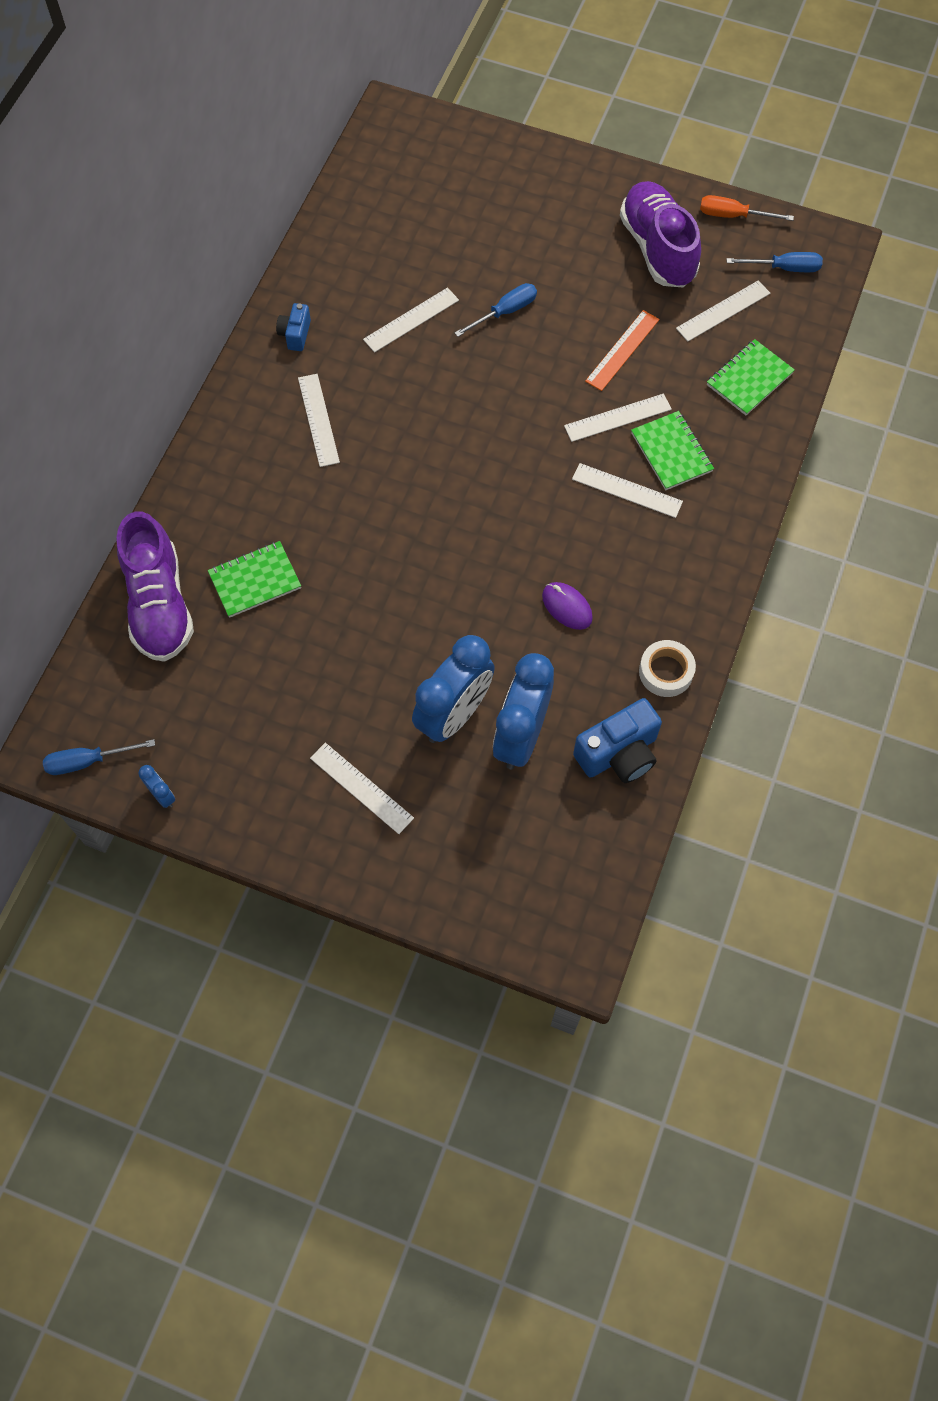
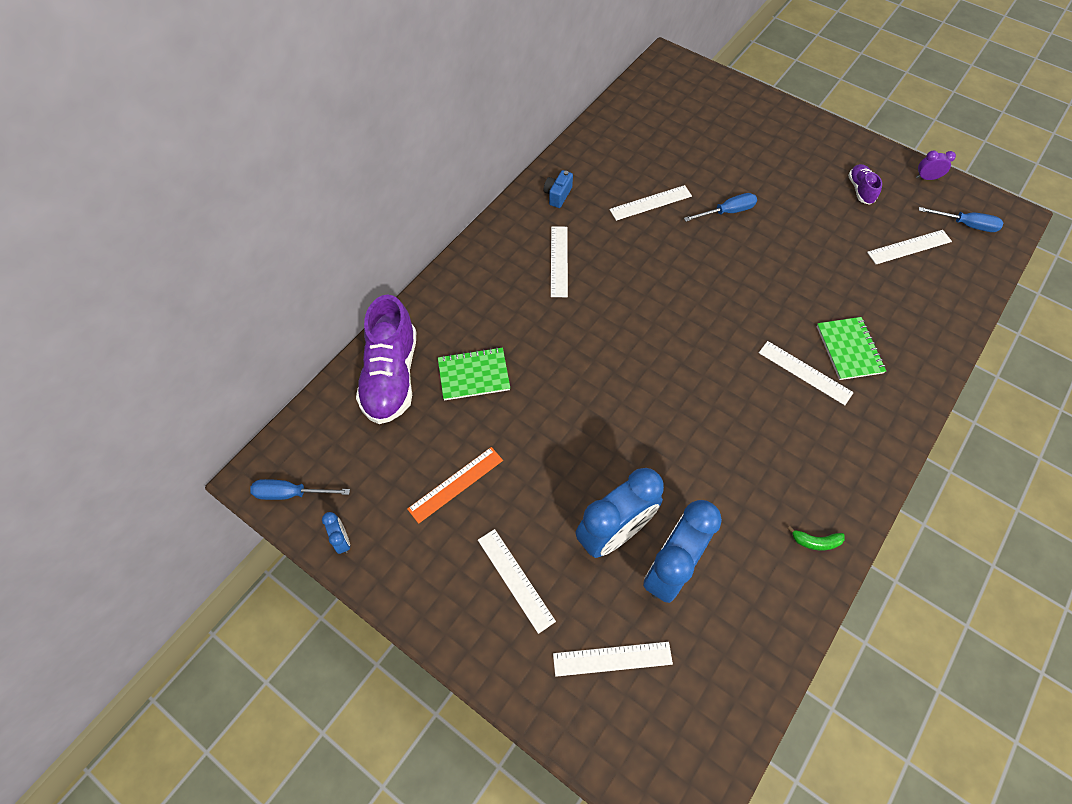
camera: 15 degrees right, 5 degrees down
purple mouse [542,582,593,630] -> none
white ruler [564,394,672,442] -> white ruler moved to [553,642,673,677]
blue camera [573,698,662,783] -> none
orange ruler [585,310,660,391] -> orange ruler moved to [407,447,503,524]
purple shoe [620,181,701,287] -> purple shoe [848,164,882,205], size x0.48
white tape [639,640,696,697] -> green banana [787,526,845,551]
orange screwdriver [700,195,794,221] -> purple clock [916,151,956,180]
green notebook [707,339,795,415] -> none

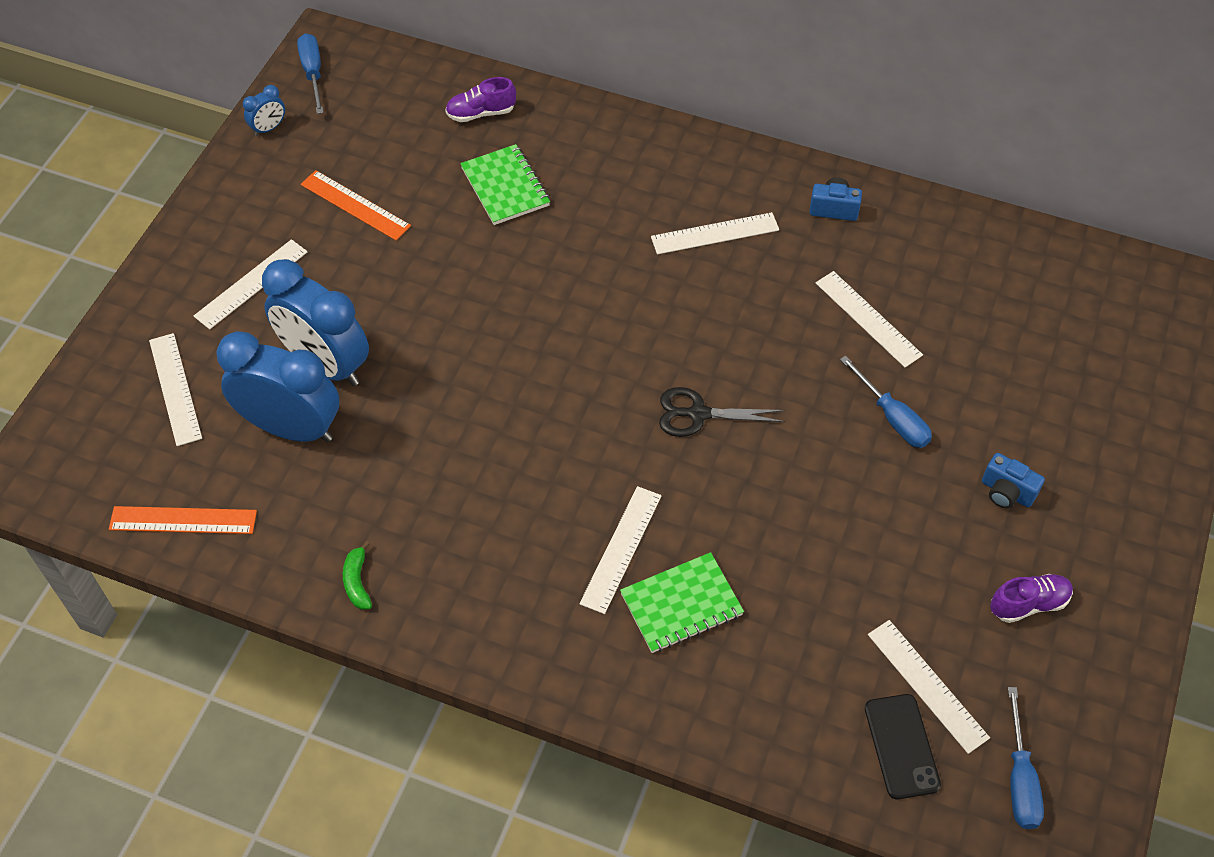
camera: 75 degrees right, 5 degrees down
purple shoe [356,295,416,424] -> purple shoe [445,77,516,122], size x0.48
purple clock [916,151,956,180] -> none
none -> orange ruler [109,506,257,534]
none -> black scissors [659,387,785,437]
none -> black phone [865,694,941,800]
none -> blue camera [982,453,1045,508]

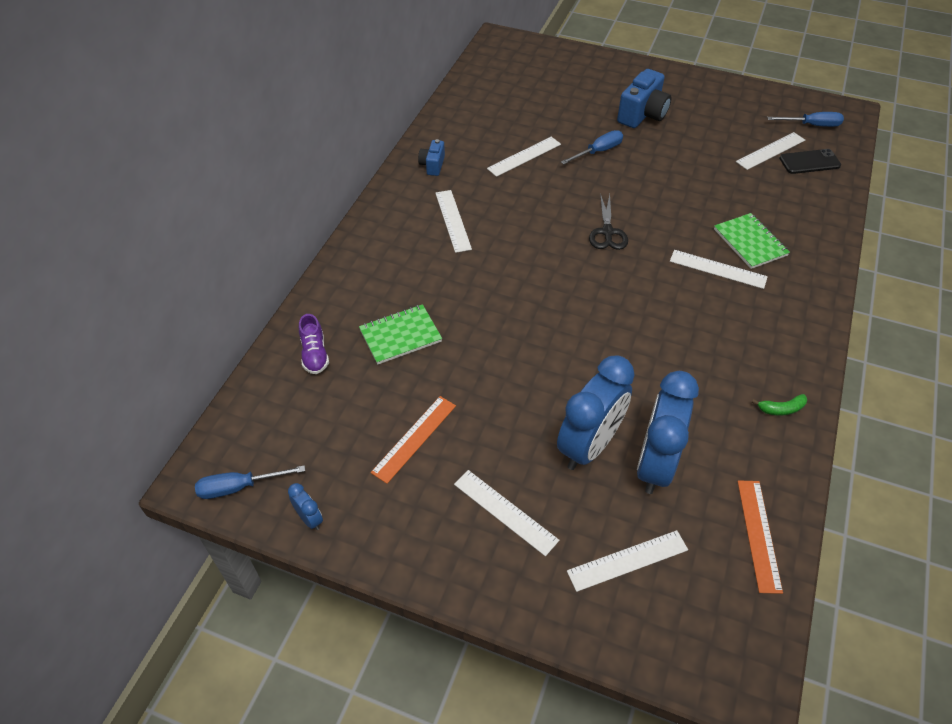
camera: 90 degrees left, 5 degrees down
blue camera [982,453,1045,508] -> blue camera [617,69,671,128], size x1.80
purple shoe [990,574,1073,623] -> none

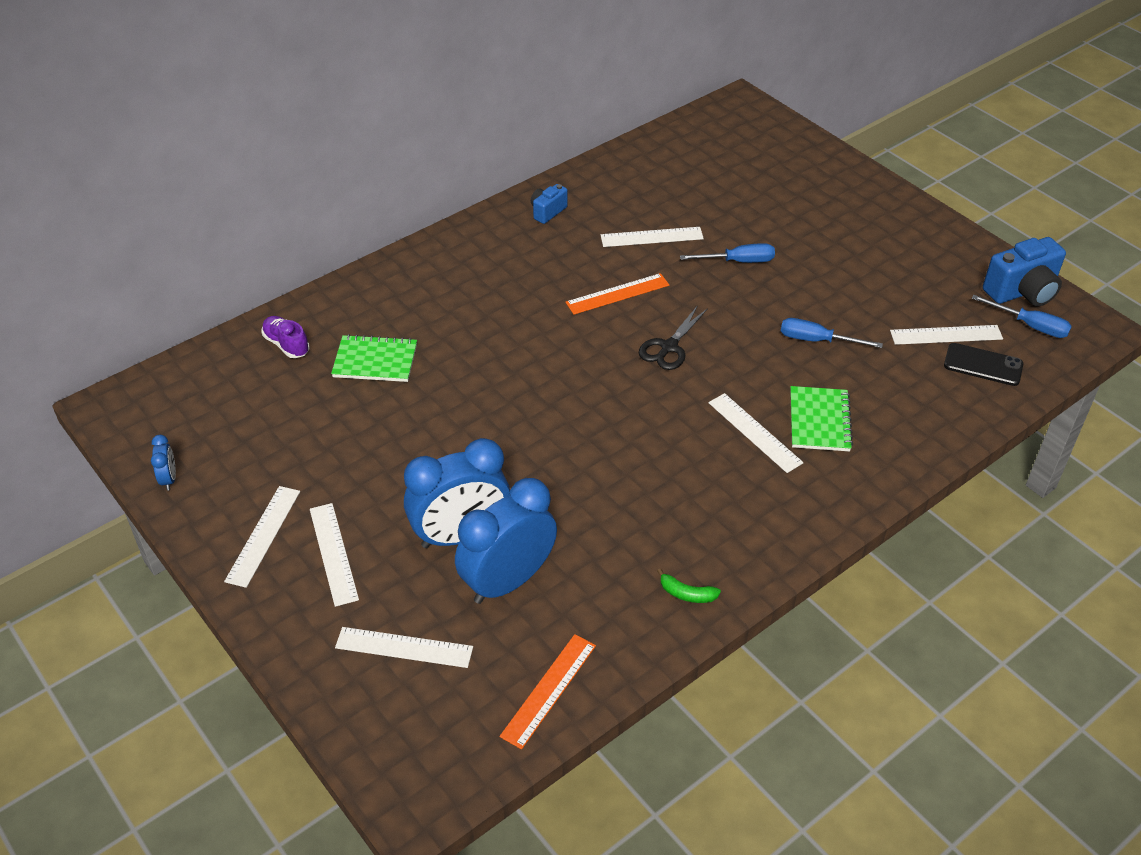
camera: 30 degrees right, 5 degrees down
blue screwdriver [195,465,305,499] -> blue screwdriver moved to [781,318,883,348]
purple shoe [299,314,329,374] -> purple shoe turned 120 degrees clockwise [262,316,309,358]
orange ruler [371,396,456,484] -> orange ruler moved to [565,273,669,315]
white ruler [435,190,472,253] -> white ruler moved to [224,486,300,588]
blue camera [617,69,671,128] -> blue camera moved to [983,237,1066,306]

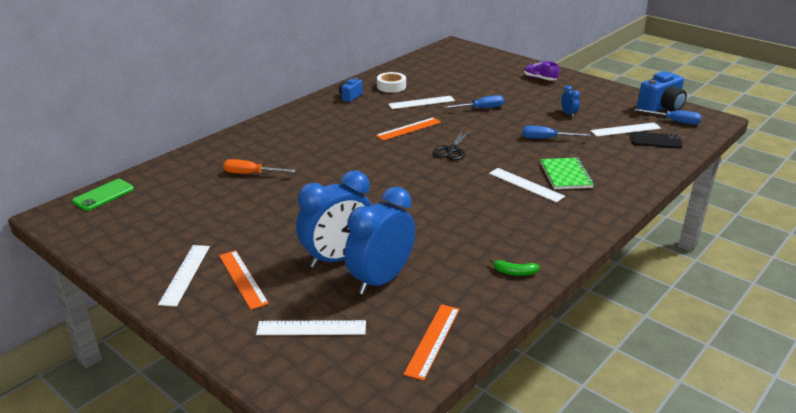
camera: 10 degrees left, 15 degrees down
blue clock [151,435,176,491] -> blue clock moved to [561,85,580,117]
purple shoe [262,316,309,358] -> purple shoe moved to [524,61,559,80]
white ruler [310,503,359,607] -> orange ruler [219,250,269,310]
green notebook [331,334,417,382] -> orange screwdriver [223,159,296,174]
none -> green phone [72,179,134,211]
none -> white tape [377,72,406,93]

